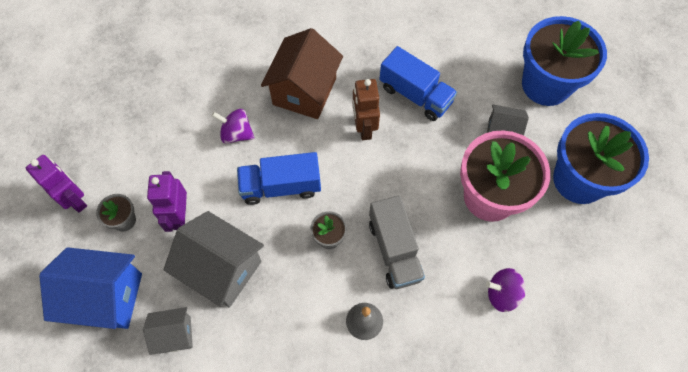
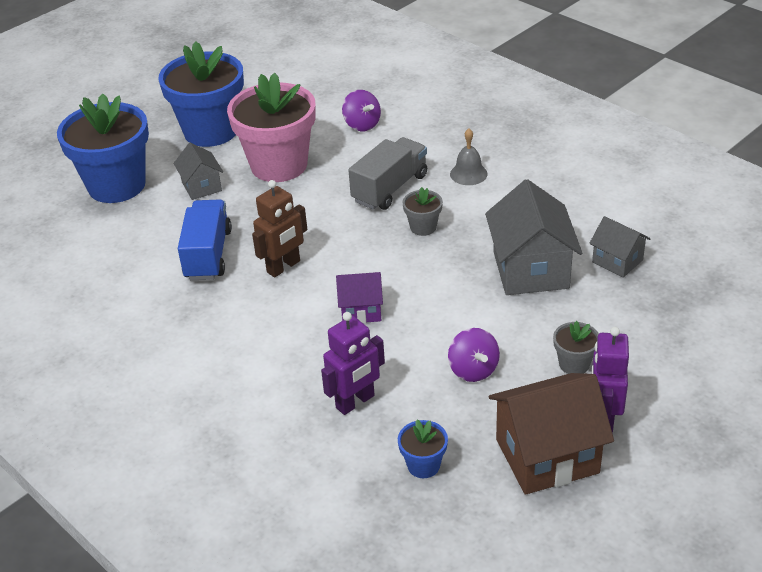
camera: 125 degrees left, 25 degrees down
blue house [39,247,142,329] -> none
purple robot [147,171,187,232] -> purple robot moved to [321,312,385,415]
purple spinning top [212,109,255,144] -> purple spinning top moved to [448,328,500,382]
blue truck [237,152,321,205] -> none
brown house [261,28,343,119] -> brown house moved to [489,373,614,495]
none -> purple house [336,272,383,323]
none -> blue flower pot [398,419,448,478]

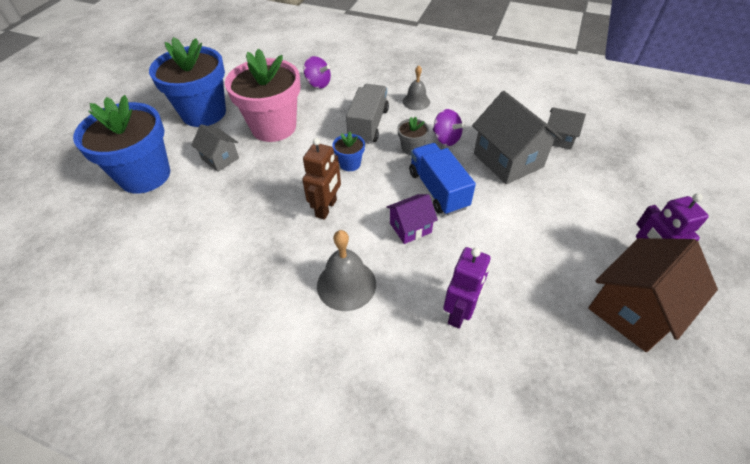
camera: 25 degrees left, 10 degrees up
blue truck [178,199,232,280] -> blue truck moved to [409,143,476,215]
blue flower pot [398,419,448,478] -> blue flower pot moved to [332,132,365,171]
purple spinning top [448,328,500,382] -> purple spinning top moved to [433,109,466,146]
grey flower pot [553,321,599,374] -> none
none -> grey bell [317,230,376,311]

